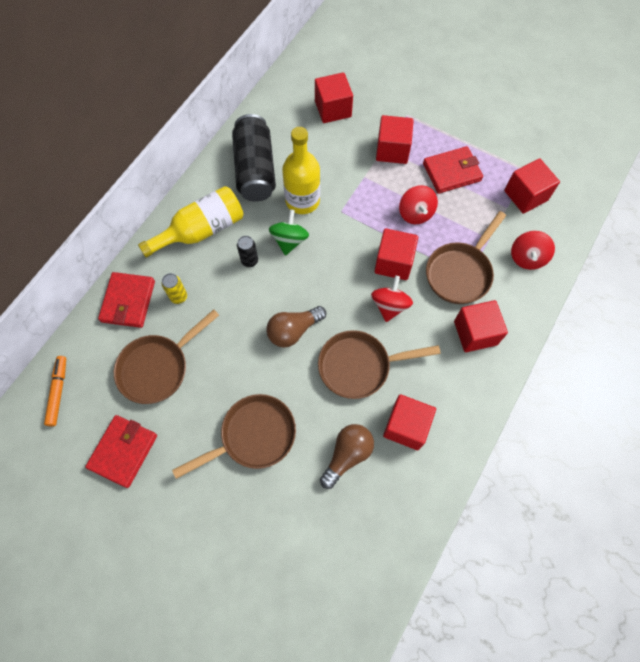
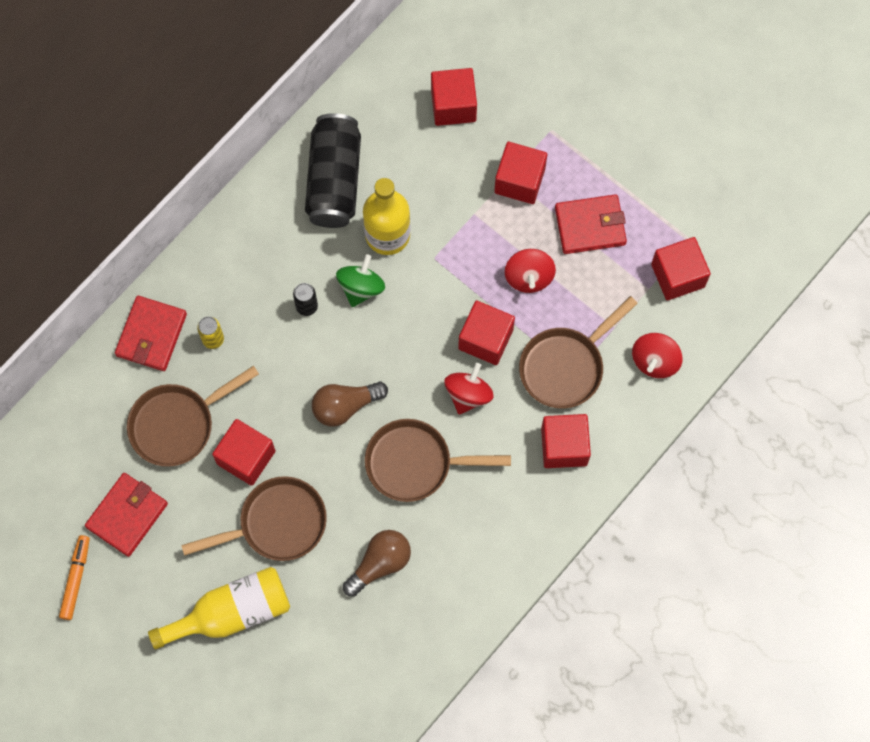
camera: 10 degrees right, 5 degrees up
orange marker [44,356,66,426] -> orange marker moved to [59,535,90,620]
yellow bottle [138,186,244,258] -> yellow bottle moved to [148,567,290,650]
red cube [383,394,436,450] -> red cube moved to [212,419,275,486]

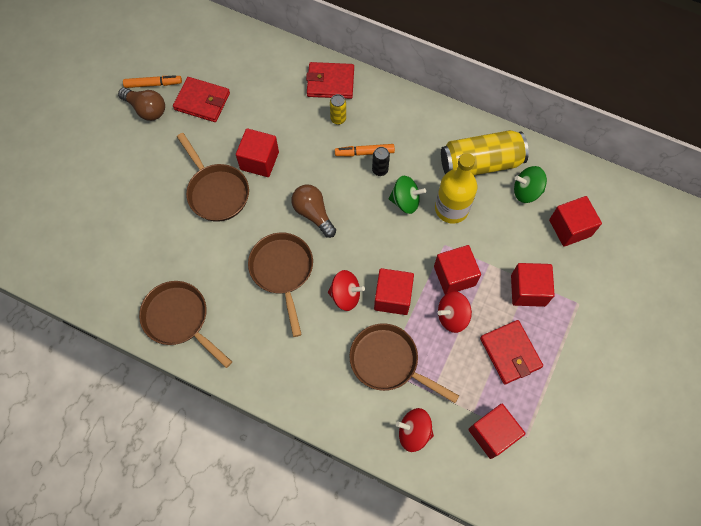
camera: 75 degrees right, 5 degrees down
brown pan [127,365,259,467] -> brown pan moved to [139,281,232,368]
yellow bottle [148,567,290,650] -> none
black can [305,113,361,228] -> yellow can [441,130,529,175]
brown light bulb [343,530,411,597] -> brown light bulb moved to [118,87,165,121]
red cube [541,414,591,468] -> red cube moved to [434,245,481,295]
none -> orange marker [335,144,395,156]
none -> green spinning top [514,166,547,203]

